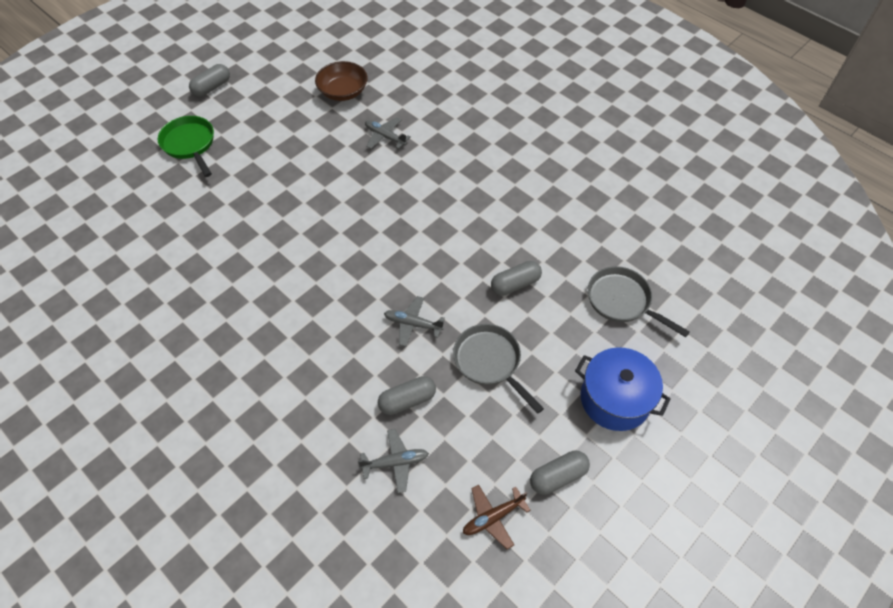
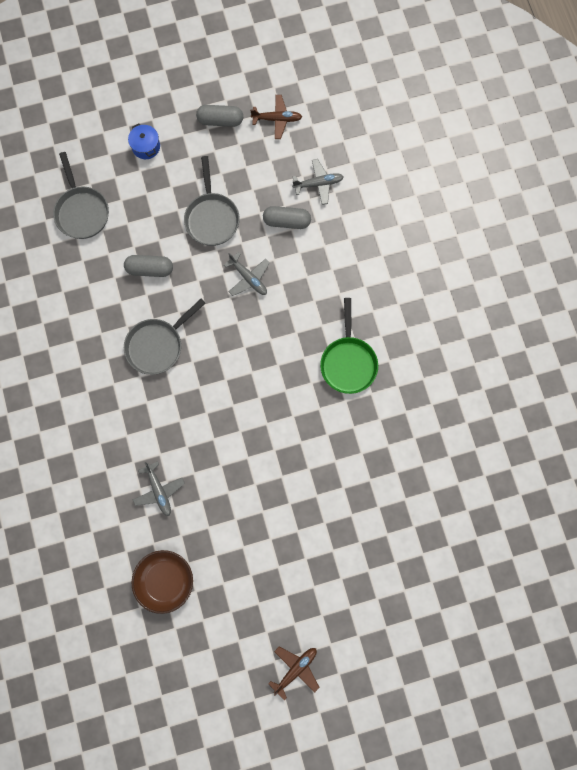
camera: 150 degrees left, 20 degrees up
green pan [158,116,214,177] -> green pan moved to [320,298,378,394]
grey capsule [189,64,230,97] -> brown plane [268,647,320,700]
grey plane [358,429,429,493] -> grey plane turned 150 degrees clockwise [292,159,344,205]
blue pot [575,347,671,431] -> blue pot [128,124,160,159], size x0.52
none -> grey pan [124,298,206,375]

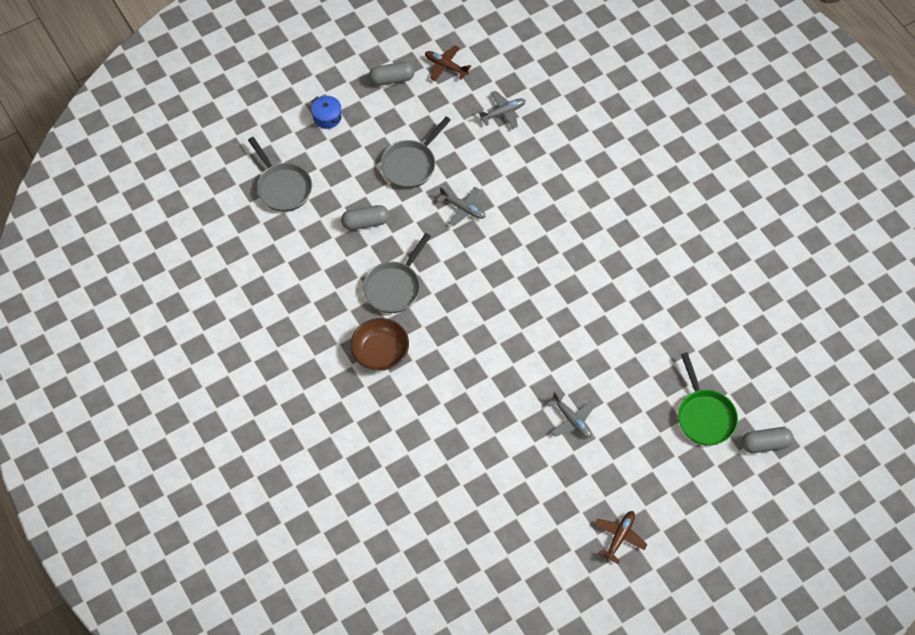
camera: 15 degrees left, 15 degrees down
brown bowl [131,550,193,614] -> brown bowl moved to [351,318,409,371]
grey plane [132,461,185,516] -> grey plane moved to [547,391,595,438]
grey pan [184,156,240,246] -> grey pan turned 60 degrees clockwise [380,117,451,188]
brown plane [250,95,302,139] -> brown plane turned 135 degrees counterclockwise [425,45,471,81]
grey capsule [263,206,311,229] -> grey capsule moved to [741,427,794,453]
green pan [320,298,378,394] -> green pan moved to [678,352,738,446]

